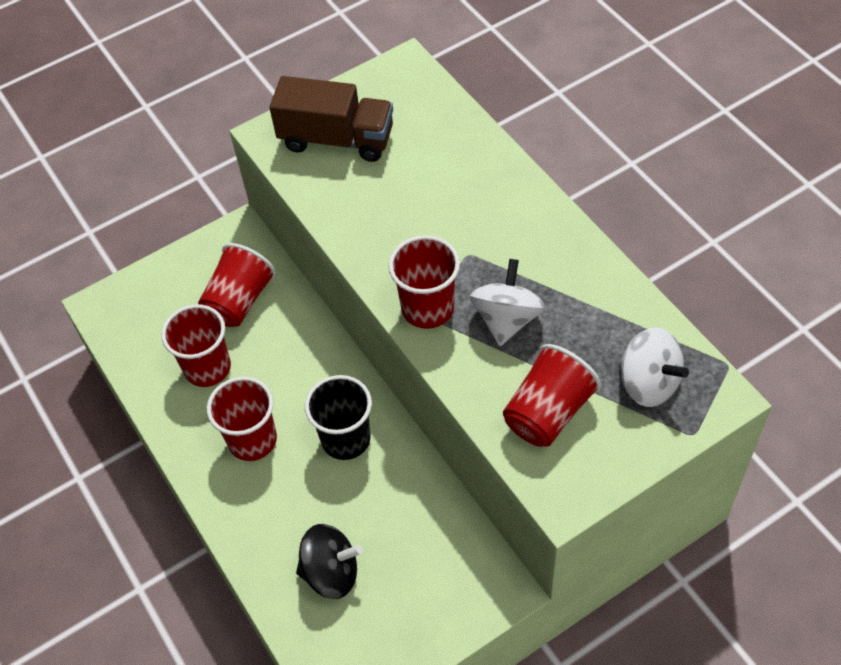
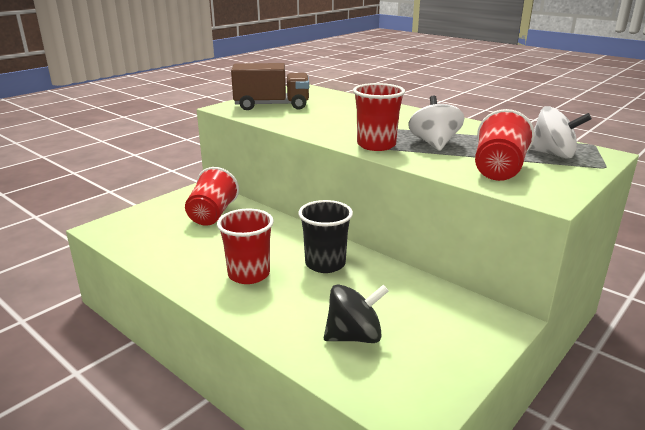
camera: 20 degrees left, 30 degrees down
red cup [161,304,231,387] -> none

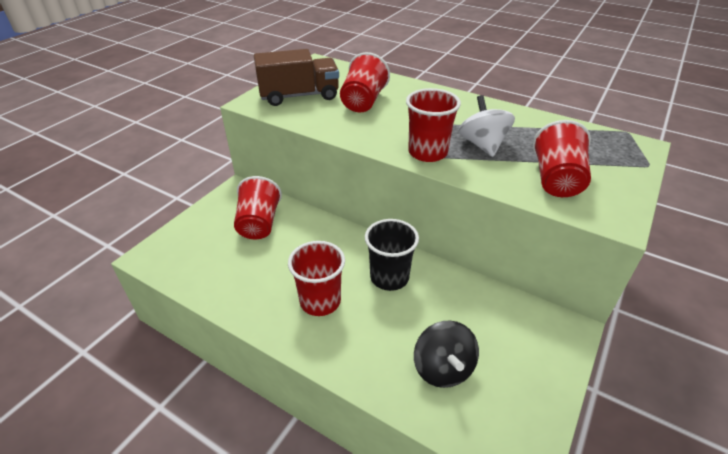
camera: 10 degrees left, 15 degrees up
black spinning top [324,285,389,343] -> black spinning top turned 105 degrees clockwise [414,321,479,388]
white spinning top [529,106,592,159] -> none
none -> red cup [340,52,390,113]

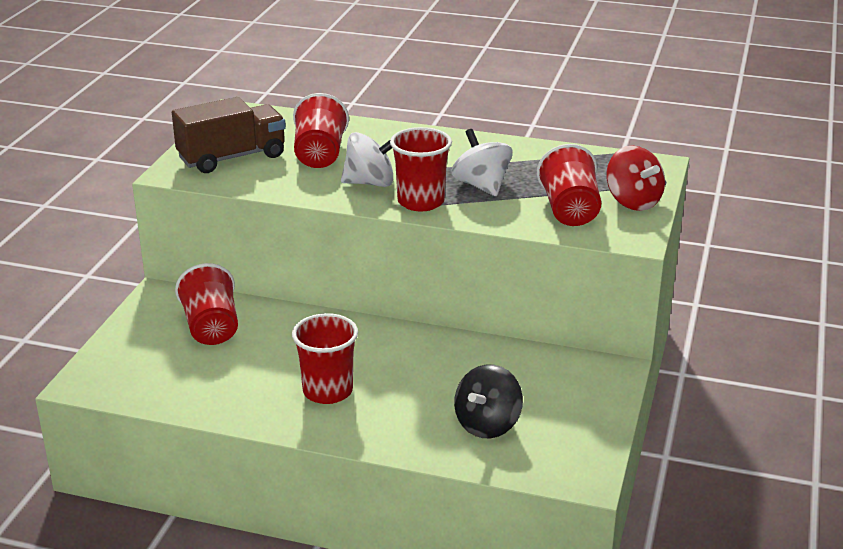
camera: 15 degrees left, 10 degrees down
black cup [365,219,419,291] -> none
black spinning top [414,321,479,388] -> black spinning top turned 60 degrees clockwise [454,365,523,438]
none -> white spinning top [341,132,393,187]
none -> red spinning top [606,146,665,211]

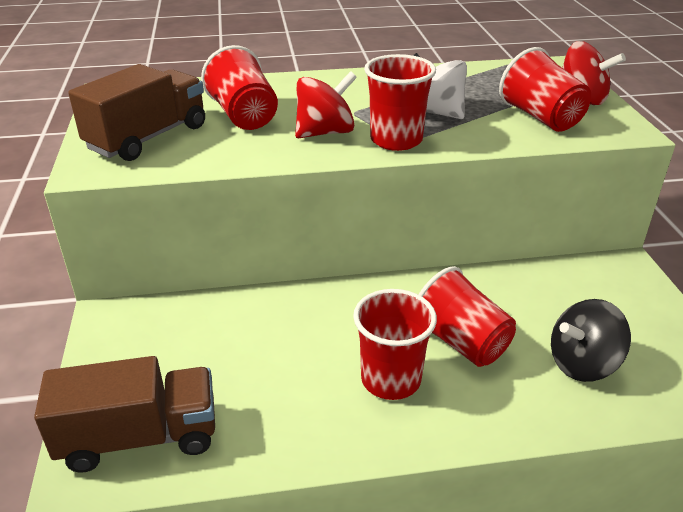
camera: 25 degrees left, 5 degrees up
red cup [175,263,238,345] -> red cup moved to [418,266,516,367]
white spinning top [341,132,393,187] -> red spinning top [295,71,357,138]
black spinning top [454,365,523,438] -> black spinning top turned 60 degrees clockwise [551,299,631,382]
none -> brown truck [34,356,215,473]

